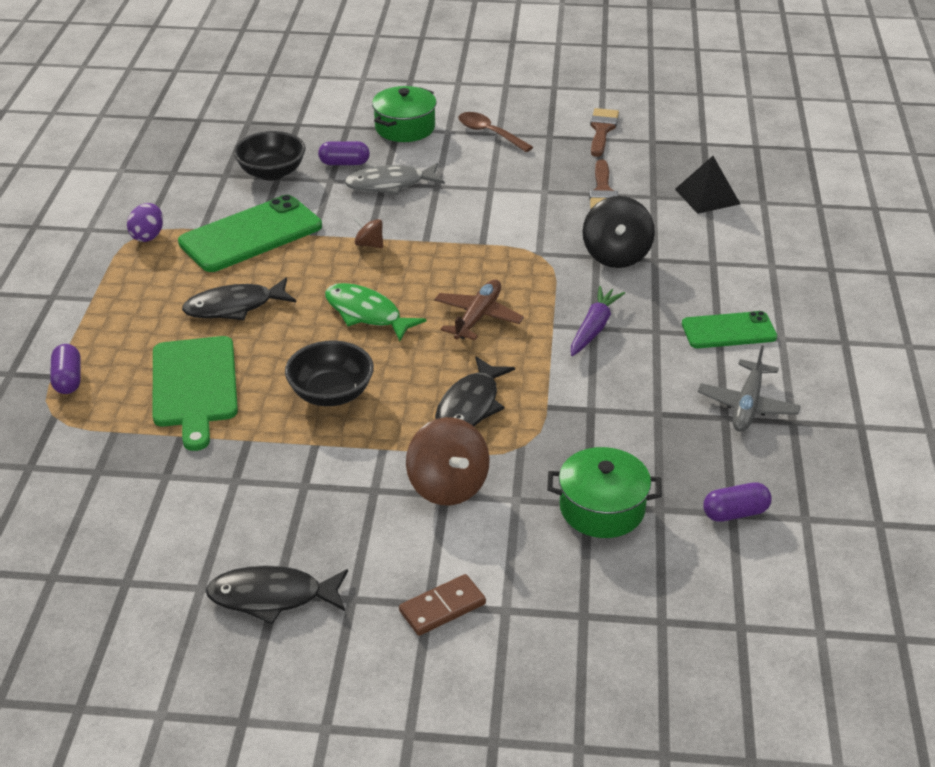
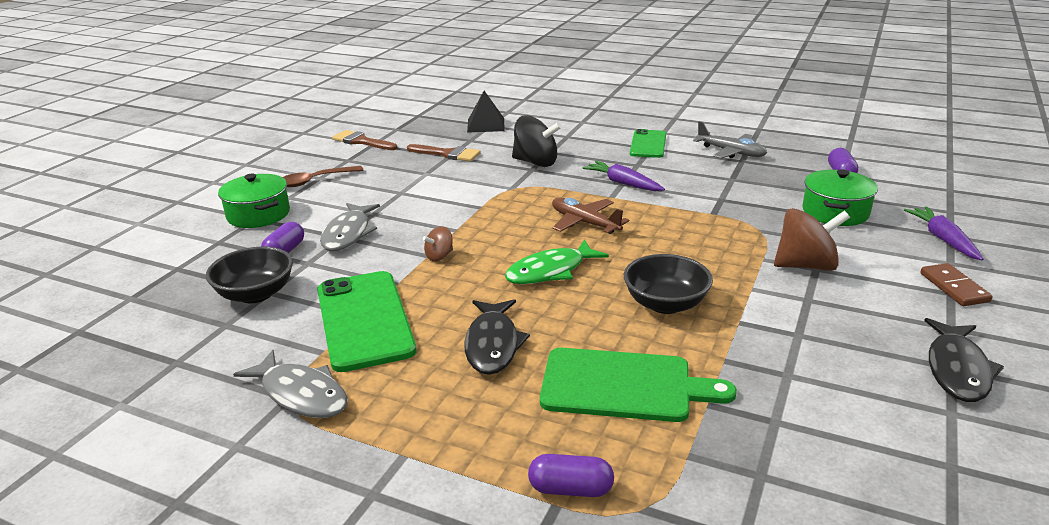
camera: 70 degrees left, 10 degrees down
purple egg [127,203,163,242] -> grey fish [233,350,348,418]
black fish [435,356,515,426] -> none
none -> purple carrot [904,206,983,260]

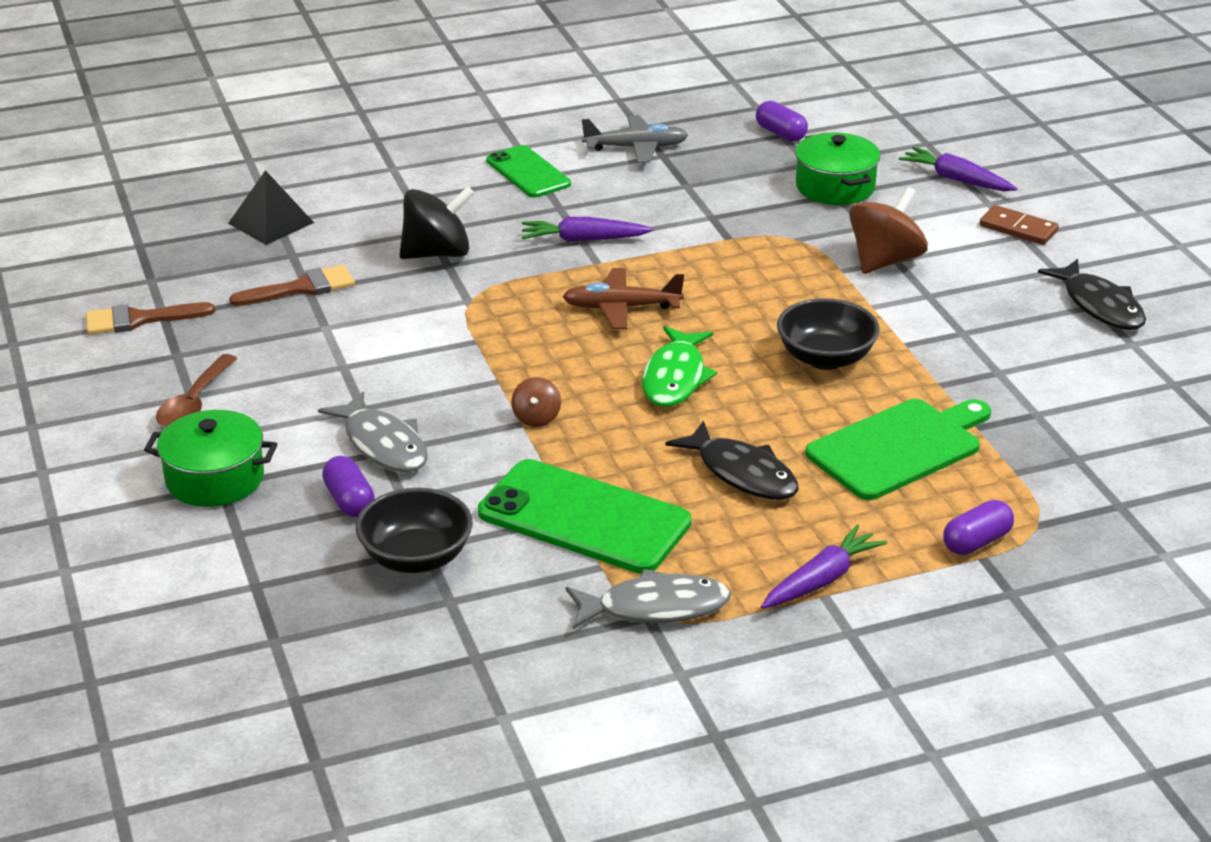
camera: 45 degrees left, 5 degrees up
none -> purple carrot [761,525,887,609]

